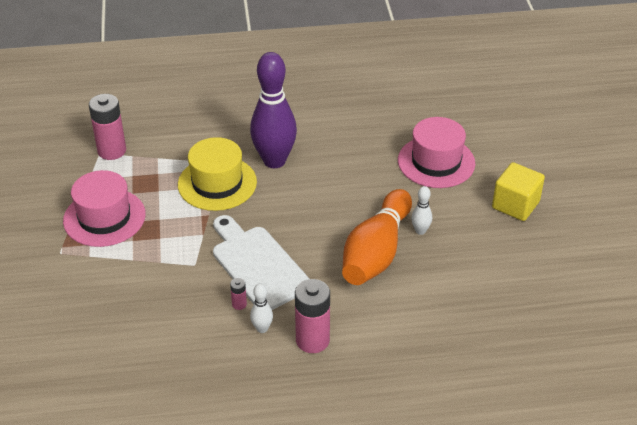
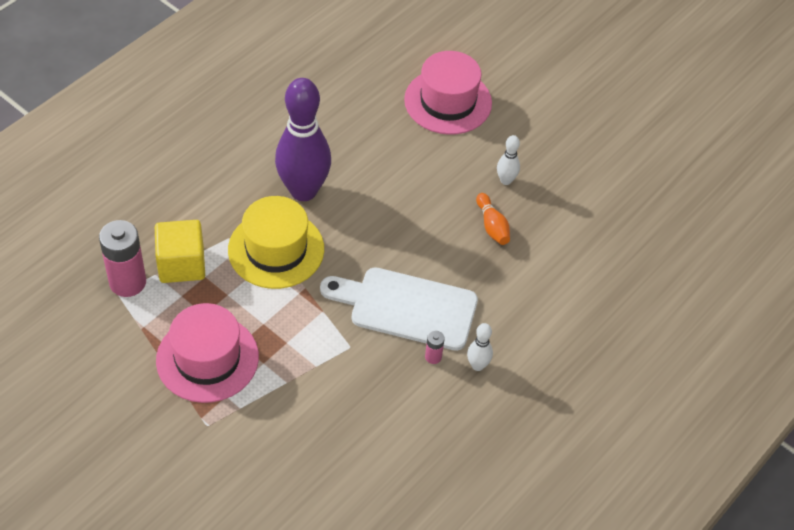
camera: 45 degrees left, 10 degrees up
pink battery [295,279,330,353] -> none
orange bowling pin [342,189,412,285] -> orange bowling pin [476,193,510,245], size x0.43
yellow cube [492,162,545,221] -> yellow cube moved to [155,220,205,283]

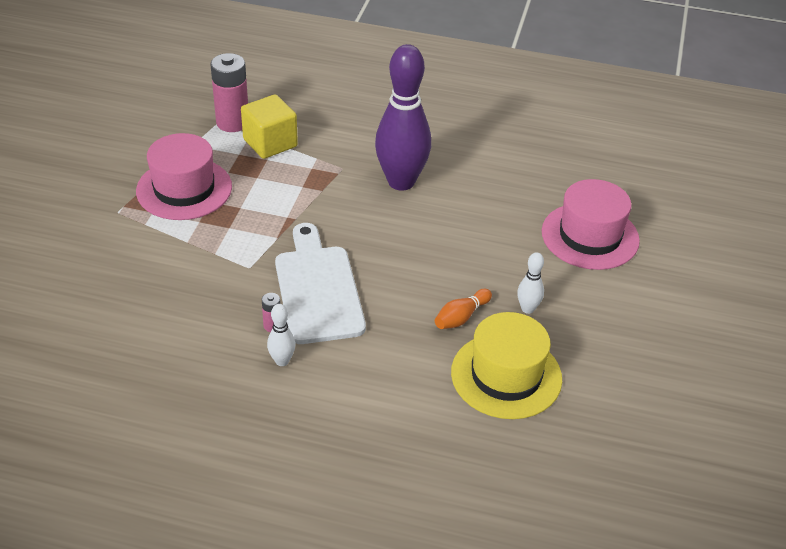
camera: 65 degrees right, 10 degrees down
yellow hat [228,196,324,289] -> yellow hat moved to [451,312,562,419]

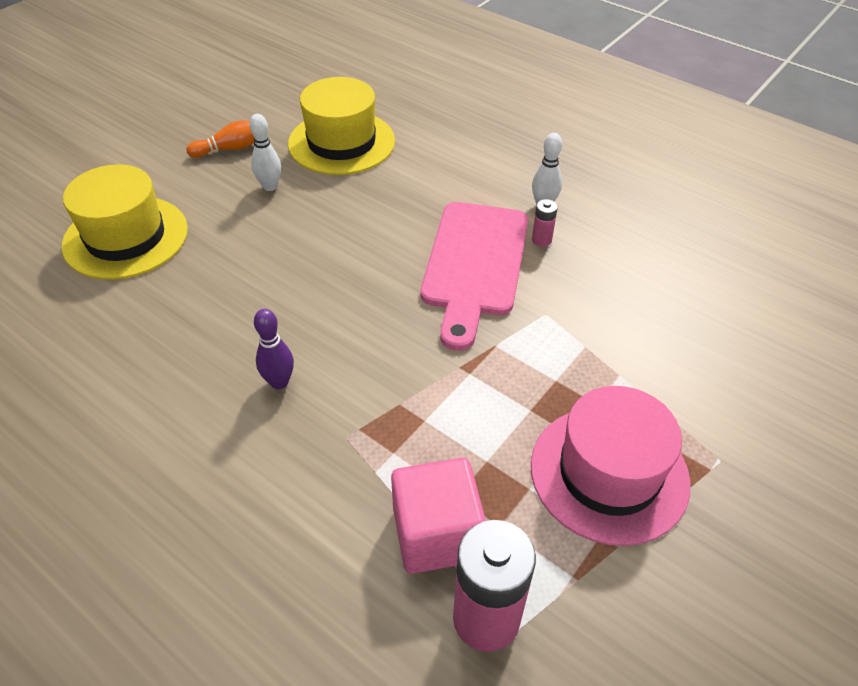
camera: 155 degrees left, 5 degrees up
yellow cube [241,94,298,159] -> pink cube [391,458,486,574]
white cutting board [275,223,366,344] -> pink cutting board [421,202,529,351]
purple bowling pin [375,44,431,191] -> purple bowling pin [254,309,294,389], size x0.43
orange bowling pin [435,289,492,329] -> orange bowling pin moved to [186,120,254,158]
pink hat [542,179,640,270] -> yellow hat [62,164,188,280]

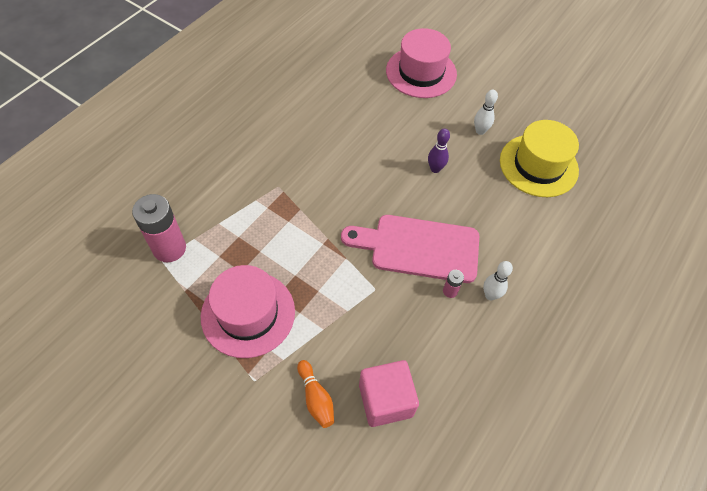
camera: 85 degrees right, 10 degrees up
yellow hat [62,164,188,280] -> pink hat [386,28,457,98]
orange bowling pin [186,120,254,158] -> orange bowling pin moved to [297,360,334,428]
purple bowling pin [254,309,294,389] -> purple bowling pin moved to [428,128,450,173]
pink cube [391,458,486,574] -> pink cube moved to [359,360,419,427]

